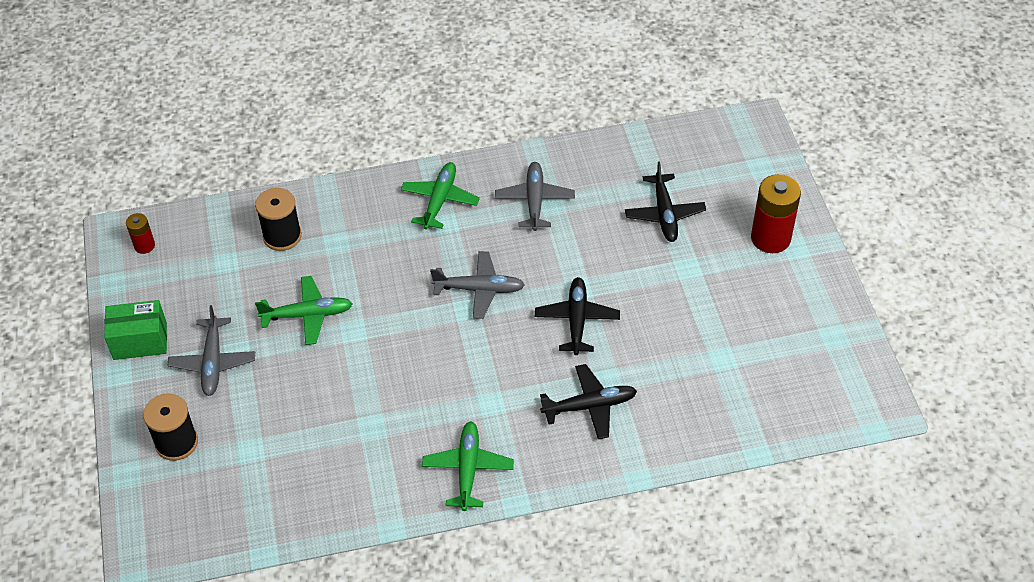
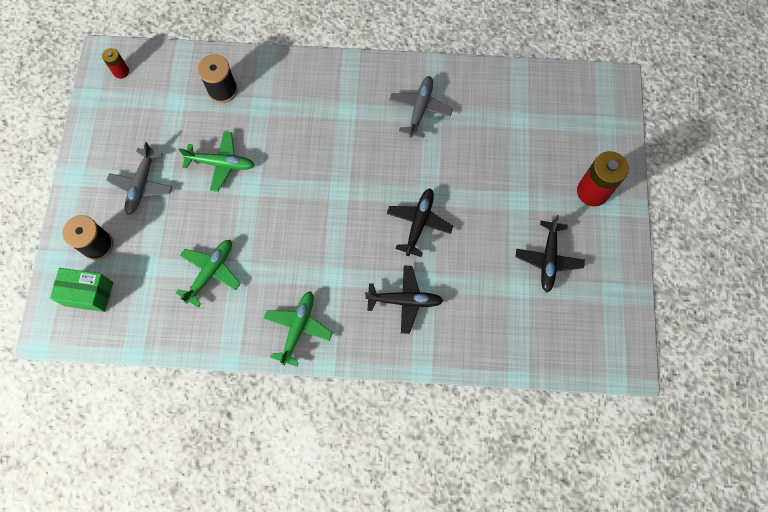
camera: 15 degrees right, 20 degrees up
green box [104,300,167,360] -> green box moved to [50,268,113,312]
green plane [401,162,480,229] -> green plane moved to [176,240,241,308]
grey plane [430,251,525,319] -> none
black plane [625,161,706,242] -> black plane moved to [516,215,585,292]

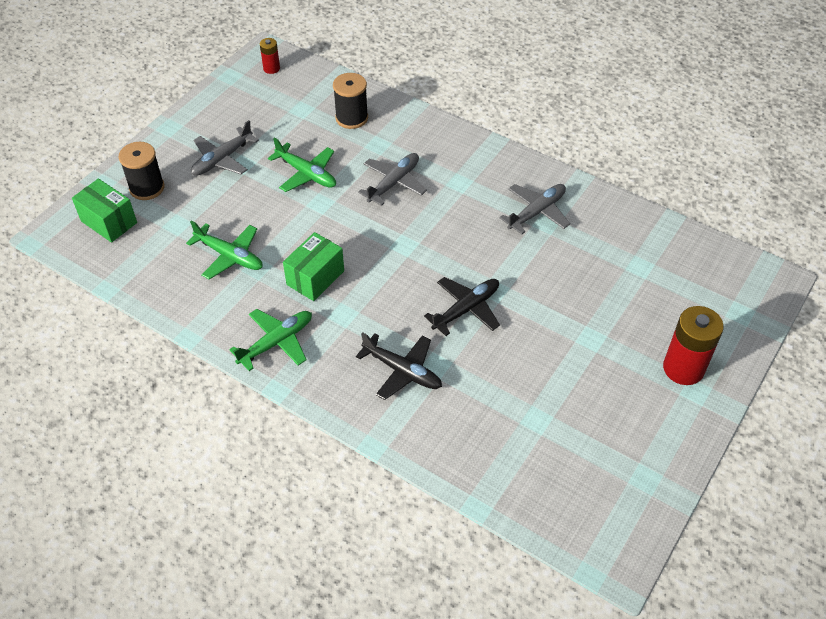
camera: 30 degrees right, 20 degrees down
green plane [176,240,241,308] -> green plane turned 60 degrees clockwise [186,220,263,279]
black plane [516,215,585,292] -> none
none -> green box [283,232,344,301]
none -> grey plane [358,153,427,206]

